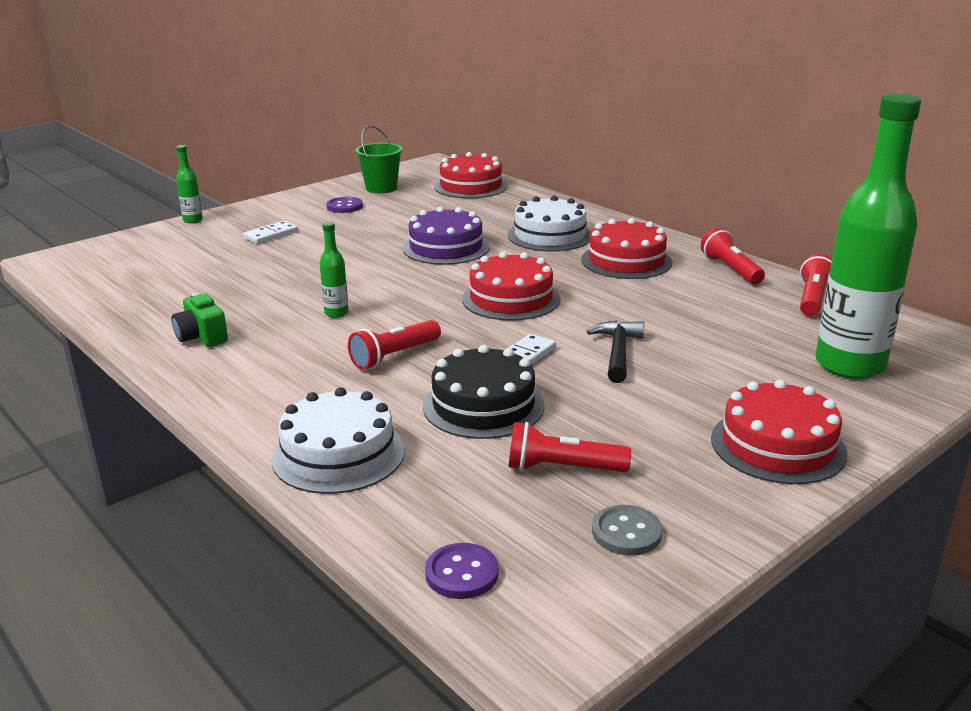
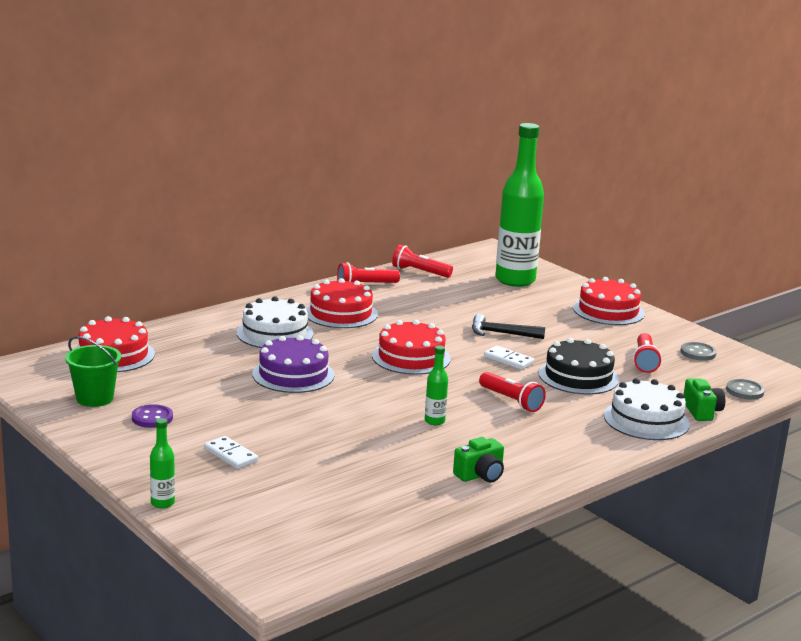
camera: 90 degrees left, 5 degrees down
purple button [425,543,499,599] -> grey button [726,379,765,400]
none -> green camera [684,378,725,421]

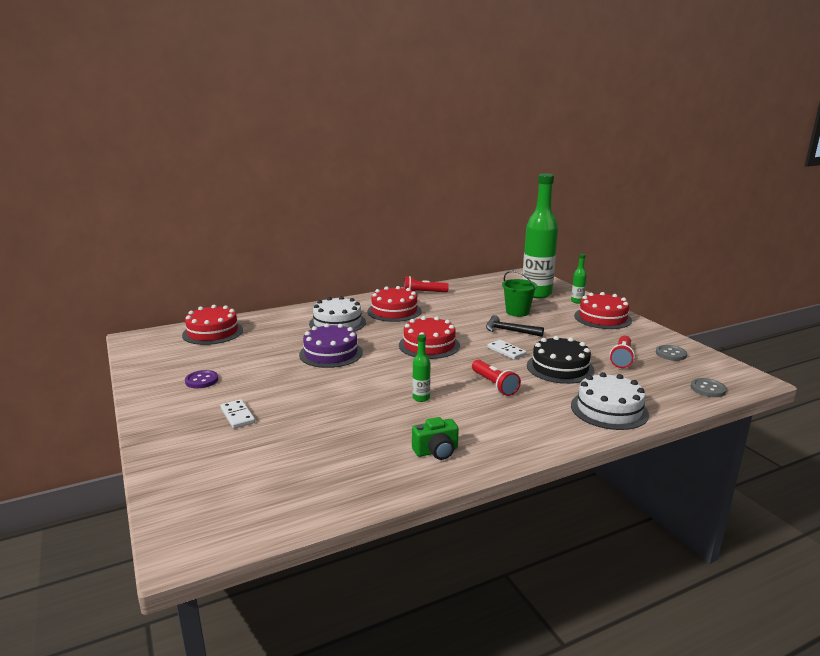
camera: 15 degrees right, 0 degrees up
green bucket [65,336,121,407] -> green bucket moved to [502,271,537,317]
green bottle [150,418,175,509] -> green bottle moved to [571,254,587,304]
red flashlight [392,245,453,278] -> none
green camera [684,378,725,421] -> none

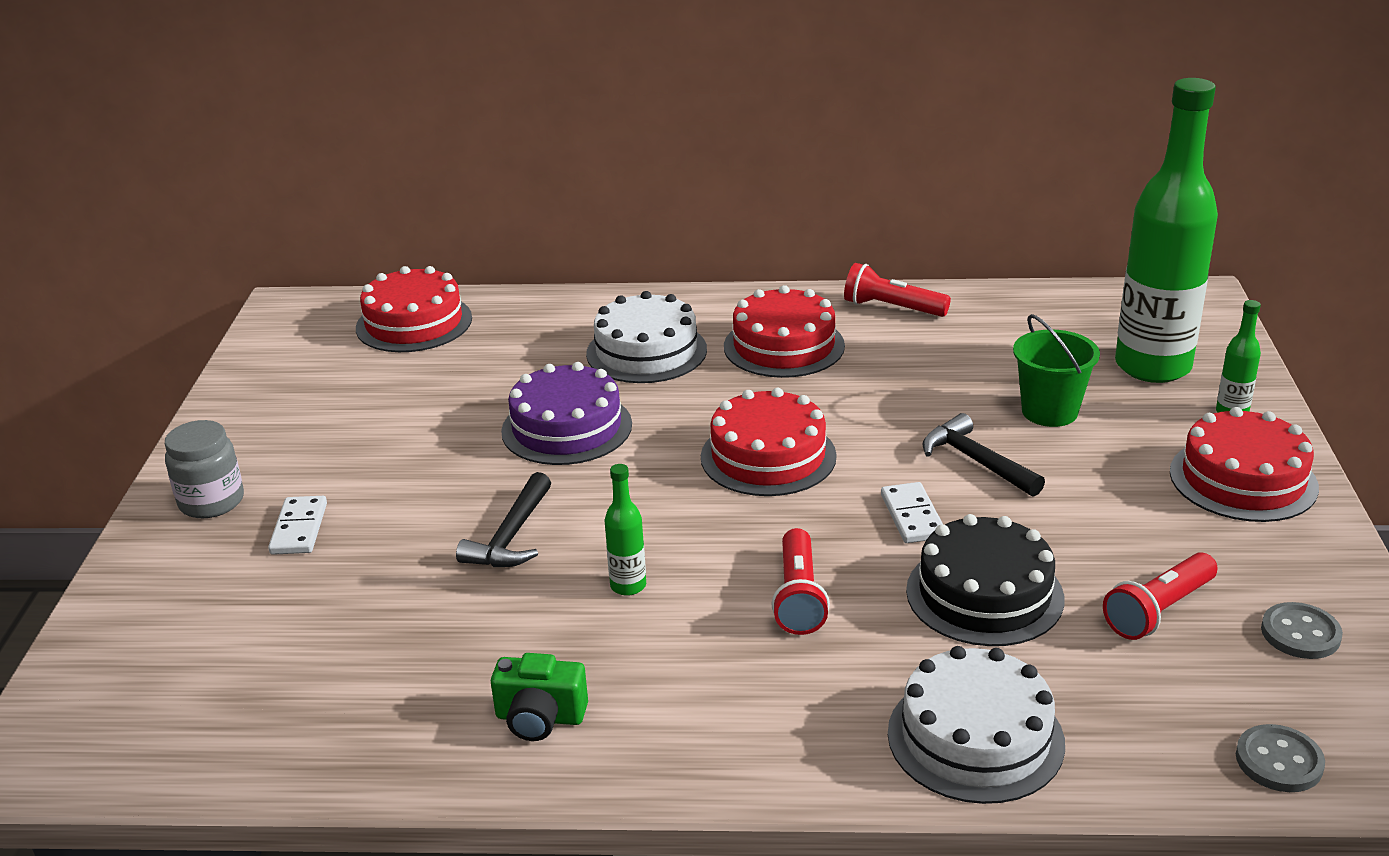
camera: 30 degrees right, 10 degrees up
purple button [185,370,218,388] -> none
none -> grey jar [165,420,244,518]
none -> black hammer [456,472,551,567]

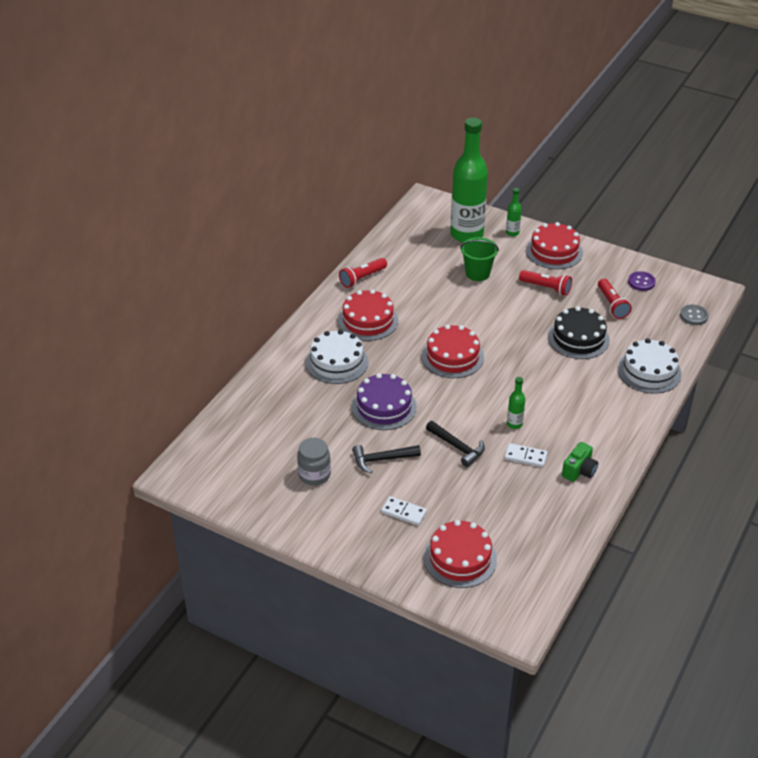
camera: 65 degrees left, 10 degrees up
grey jar [165,420,244,518] -> grey jar moved to [297,438,331,485]
red cake [356,266,472,352] -> red cake moved to [424,520,497,588]
red flashlight [771,528,830,635] -> red flashlight moved to [519,270,572,296]
white domino [881,482,943,543] -> white domino moved to [504,443,548,467]
black hammer [922,413,1045,497] -> black hammer moved to [352,445,421,473]
grey button [1261,602,1343,659] -> purple button [628,271,656,291]

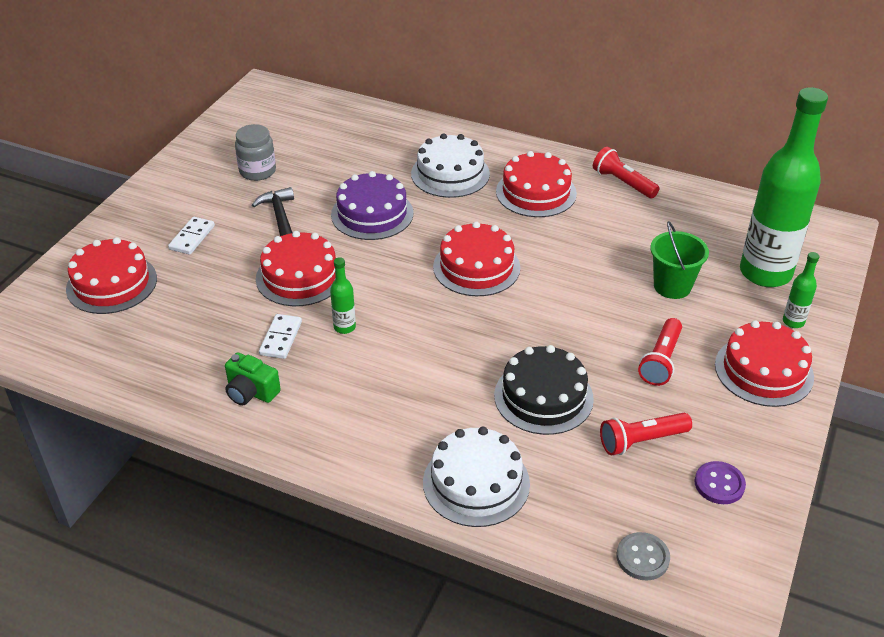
camera: 85 degrees right, 0 degrees up
black hammer [426,421,485,467] -> red cake [256,231,336,306]

